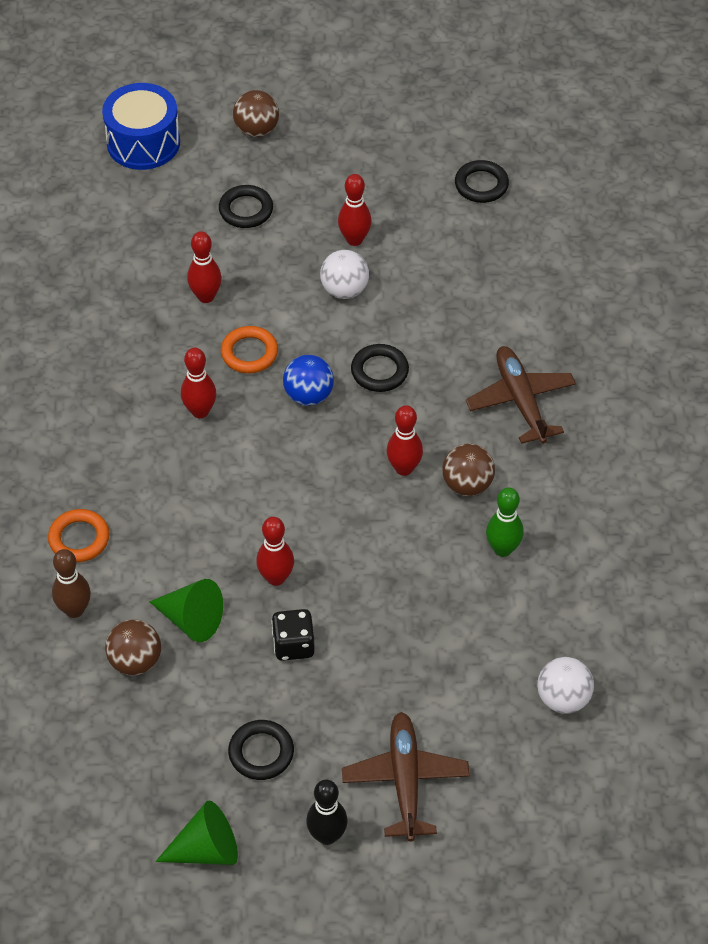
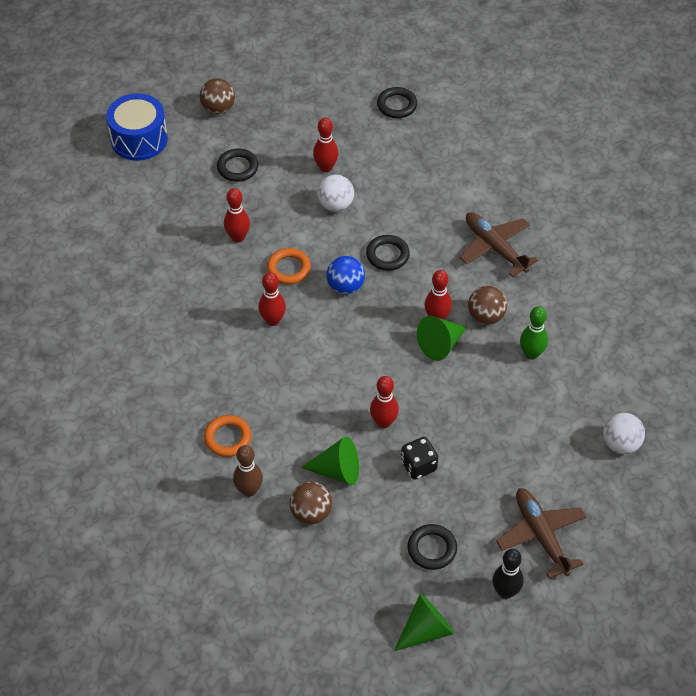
camera: 20 degrees left, 0 degrees up
none -> green cone [417,316,467,361]

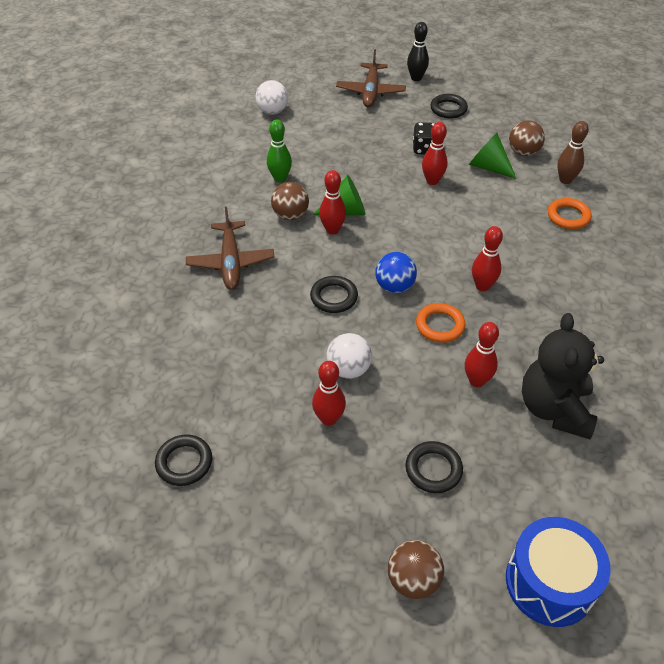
camera: 150 degrees left, 5 degrees down
green cone [394,594,454,651] -> none
none -> black teddy bear [522,313,604,439]

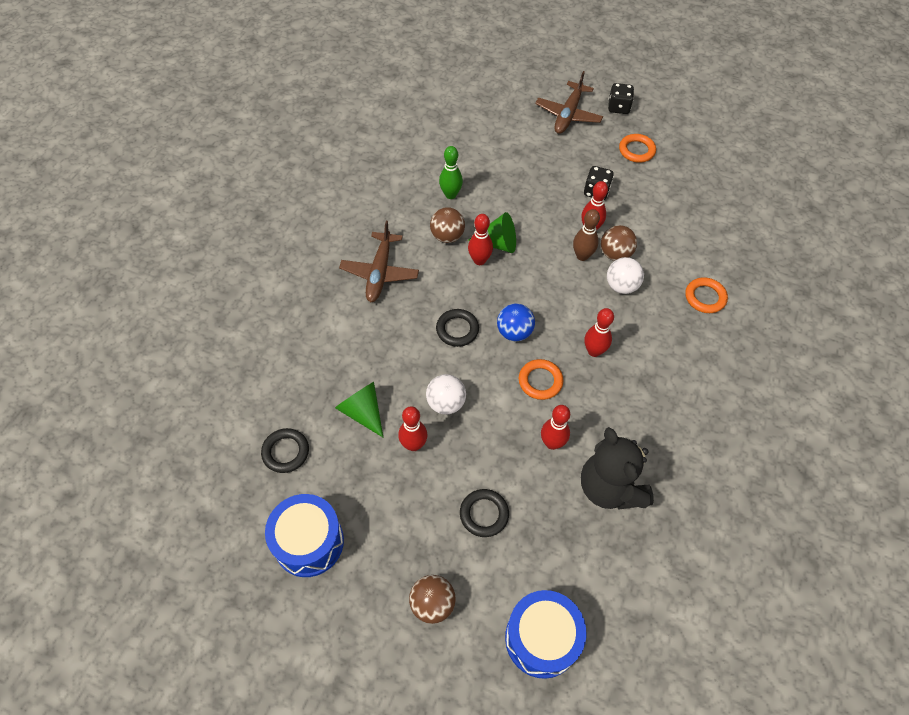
camera: 15 degrees right, 10 degrees up
white ball [256,80,288,115] -> white ball moved to [607,257,644,294]
black bowling pin [407,22,429,81] -> black dice [608,83,634,114]
black ring [430,94,468,119] -> orange ring [619,134,656,163]
green cone [469,133,517,179] -> green cone moved to [335,382,383,437]
brown ball [509,120,545,156] -> brown ball moved to [601,225,637,261]
black teddy bear [522,313,604,439] -> black teddy bear turned 45 degrees counterclockwise [581,427,654,509]
brown bowling pin [557,121,589,184] -> brown bowling pin moved to [573,209,600,261]
none -> blue drum [265,494,344,577]

